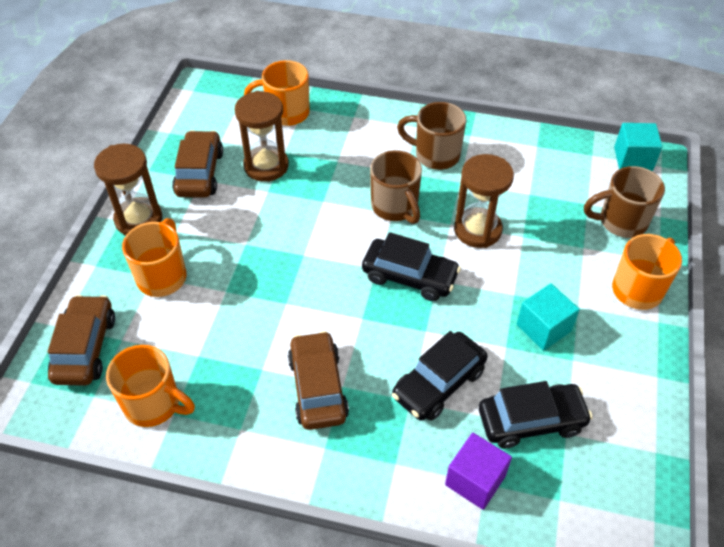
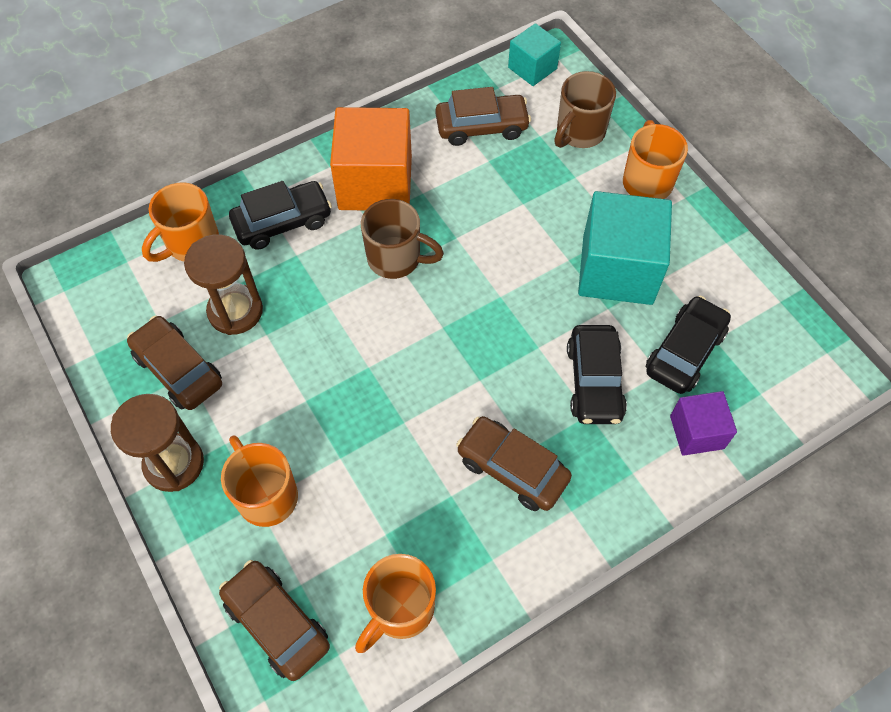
camera: 45 degrees left, 10 degrees up
orange mug [106,345,195,427] -> orange mug turned 150 degrees clockwise [355,554,436,653]
black car [362,232,461,301] -> black car moved to [229,181,332,250]
brown mug [397,102,466,170] -> orange cube [330,107,412,210]
brown hourglass [454,154,514,248] -> none
turquoise cube [517,283,580,351] -> turquoise cube [578,191,672,305], size x1.83
none -> brown car [435,87,531,146]

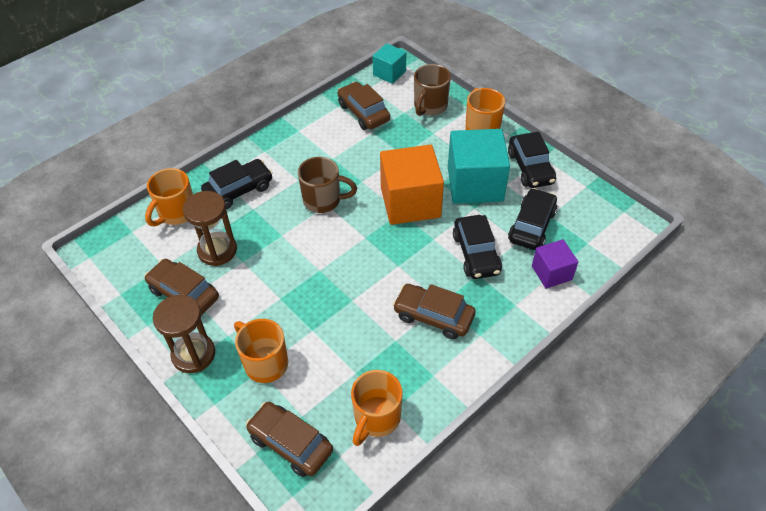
camera: 10 degrees left, 10 degrees down
orange cube [330,107,412,210] -> orange cube moved to [380,144,444,225]
brown car [435,87,531,146] -> brown car turned 105 degrees counterclockwise [338,82,390,130]
none -> black car [508,132,556,188]

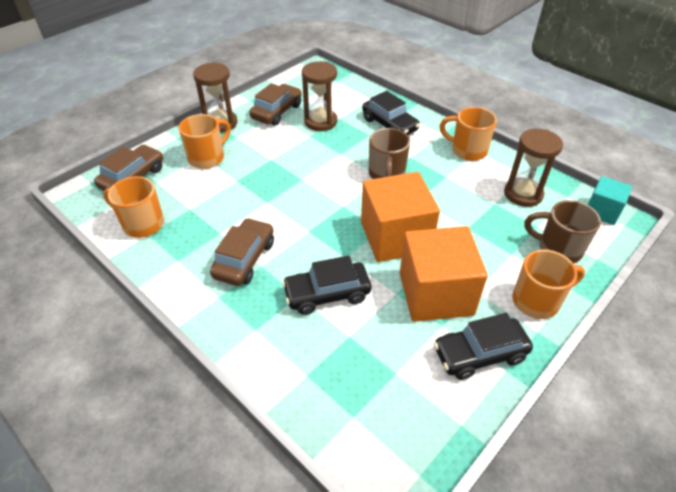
camera: 85 degrees right, 5 degrees down
orange mug [145,168,193,226] -> orange mug moved to [439,107,497,161]
brown car [338,82,390,130] -> brown hourglass [504,128,563,207]
turquoise cube [448,129,510,204] -> orange cube [400,226,488,322]
black car [508,188,557,250] -> none
purple cube [532,239,578,289] -> none

